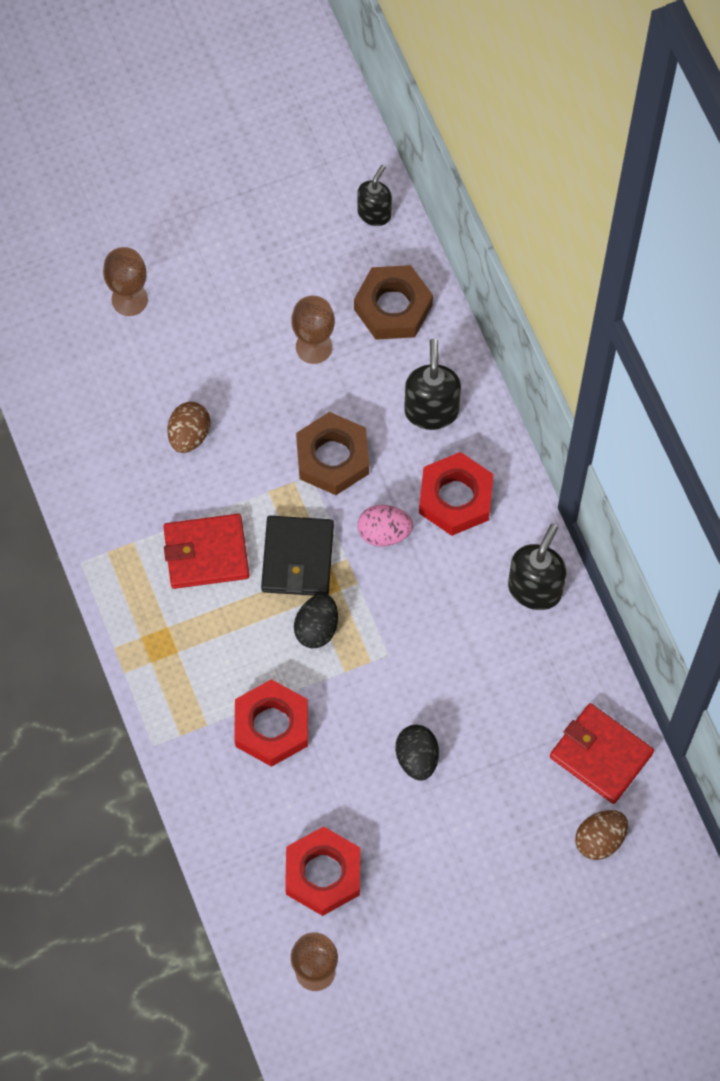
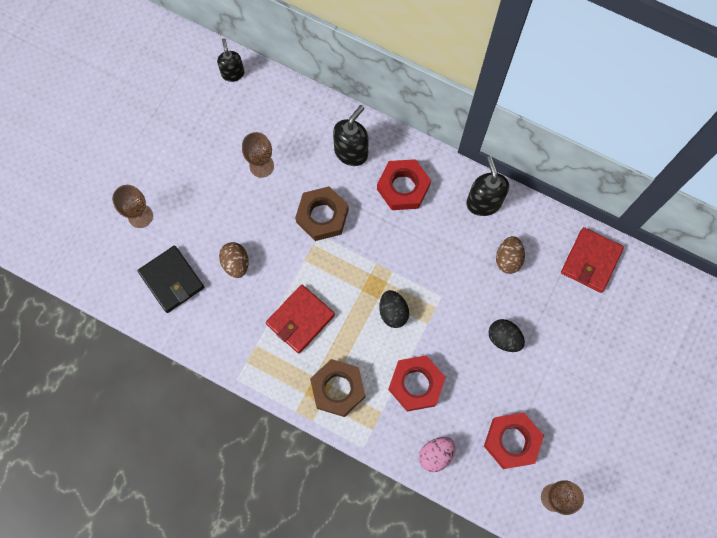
camera: 40 degrees left, 5 degrees up
black wallet [261,516,334,596] -> black wallet moved to [137,245,204,313]
brown nut [354,265,433,340] -> brown nut moved to [310,359,365,417]
pink egg [357,505,413,546] -> pink egg moved to [419,437,456,472]
black soap dispenser [404,339,461,430] -> black soap dispenser turned 75 degrees clockwise [333,105,369,166]
red wallet [550,703,654,804] -> red wallet turned 60 degrees counterclockwise [561,227,624,293]
brown egg [575,810,628,860] -> brown egg moved to [496,236,525,274]

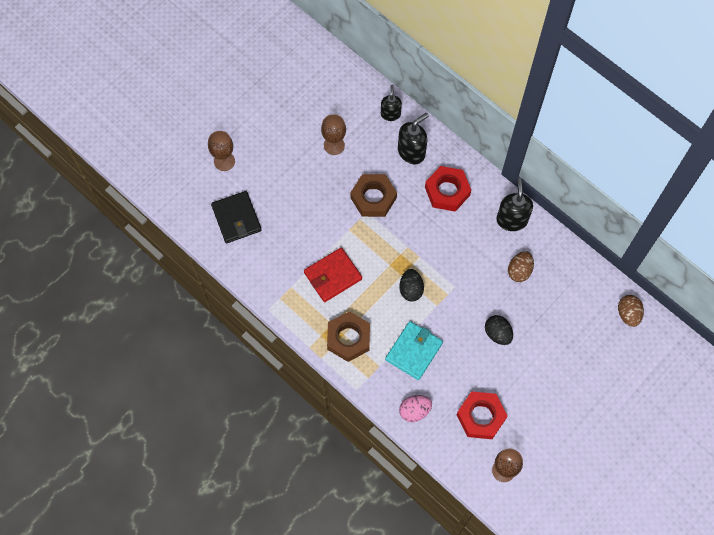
camera: 15 degrees right, 5 degrees down
black soap dispenser [217,38,244,82] -> black soap dispenser moved to [381,85,402,121]
brown egg [219,242,249,278] -> brown egg moved to [618,295,644,327]
red nut [388,355,446,411] -> turquoise wallet [385,321,443,380]
red wallet [561,227,624,293] -> none

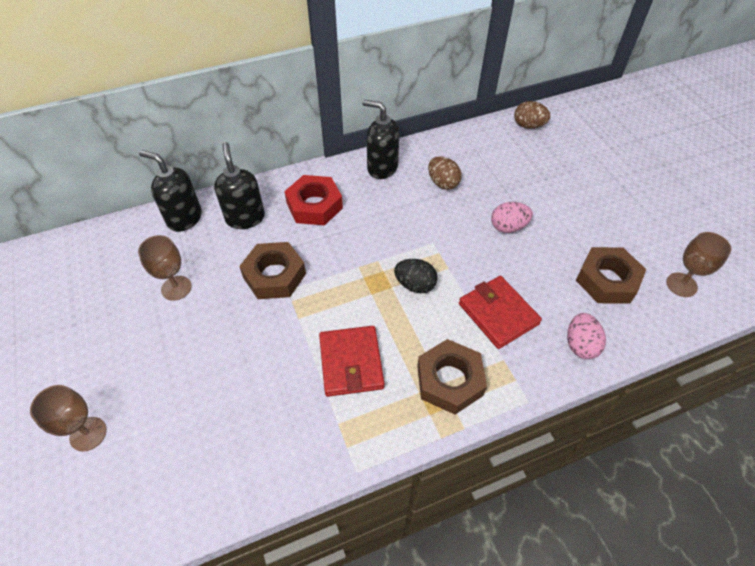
camera: 65 degrees left, 15 degrees down
black wallet [211,191,262,243] -> none
black soap dispenser [381,85,402,121] -> black soap dispenser [139,150,202,232], size x1.51
turquoise wallet [385,321,443,380] -> red wallet [459,276,542,349]
red nut [457,391,508,439] -> brown nut [576,247,647,304]
black egg [485,315,513,345] -> pink egg [491,202,533,233]

